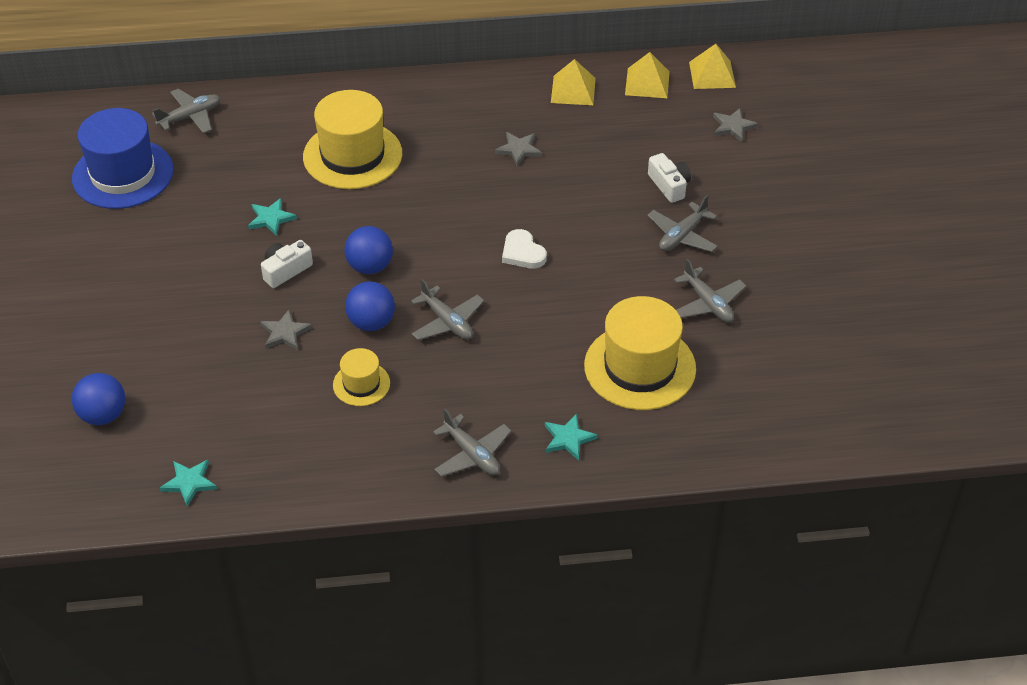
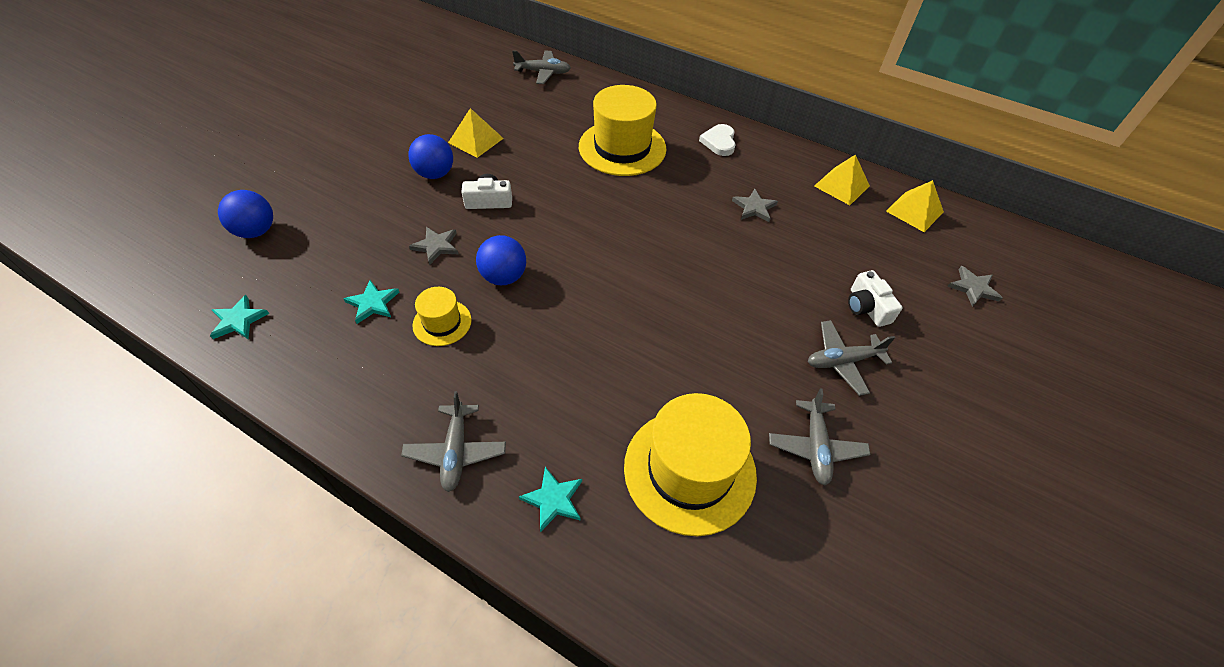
camera: 35 degrees right, 5 degrees up
blue hat [72,108,174,209] -> none
turquoise star [248,198,297,236] -> turquoise star moved to [343,280,399,324]
blue ball [344,226,393,274] -> blue ball moved to [408,134,453,179]
grey plane [411,279,484,340] -> none
white heart [502,229,547,269] -> white heart moved to [699,124,736,156]
white camera [648,153,691,203] -> white camera turned 150 degrees clockwise [848,270,903,327]
yellow pyramid [689,44,736,89] -> yellow pyramid moved to [448,108,504,158]

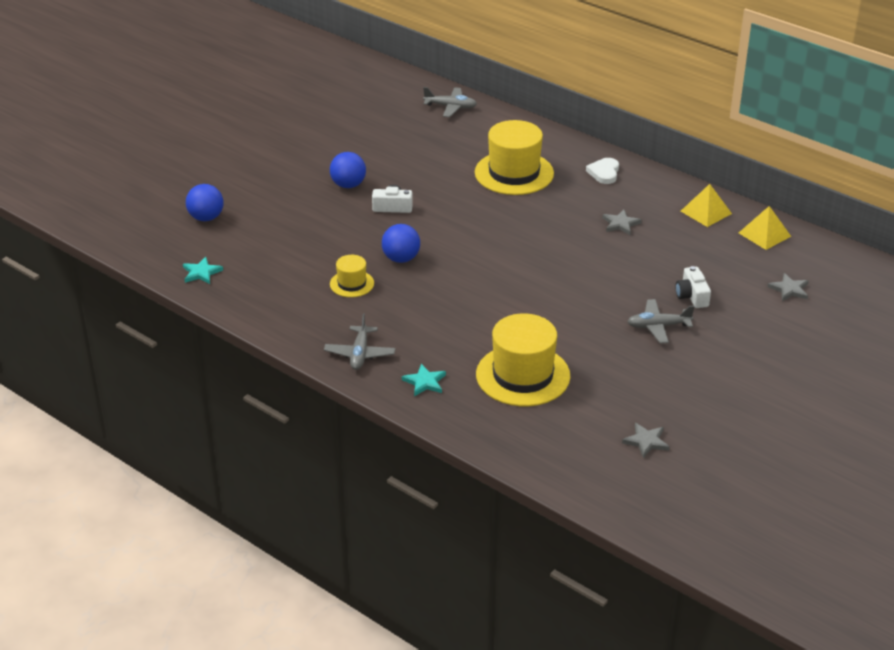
camera: 10 degrees right, 15 degrees down
turquoise star [343,280,399,324] -> none
grey star [409,227,459,265] -> grey star moved to [622,423,670,458]
yellow pyramid [448,108,504,158] -> none
grey plane [769,388,871,486] -> none

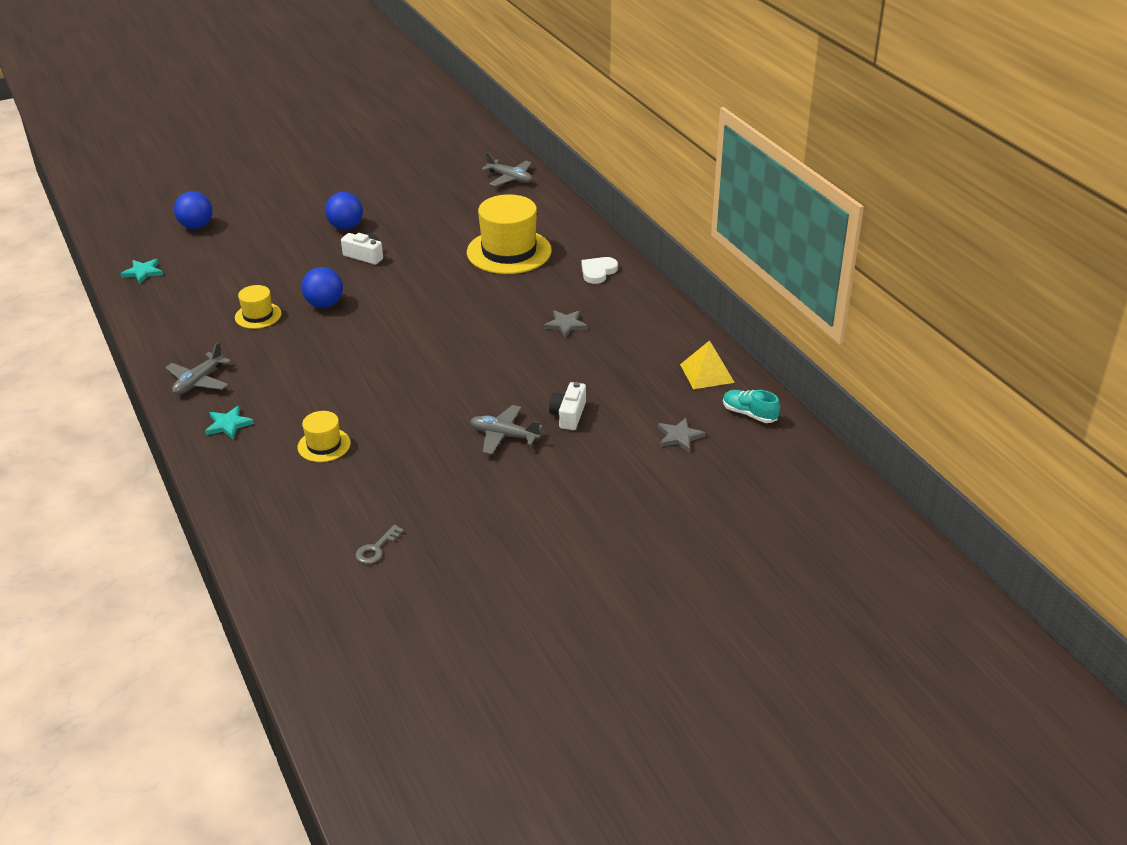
camera: 25 degrees right, 0 degrees up
yellow hat [476,313,570,406] -> yellow hat [298,411,351,462], size x0.51
grey star [622,423,670,458] -> grey key [356,525,404,564]
yellow pyramid [681,184,732,227] -> none
none -> turquoise shoe [723,390,780,423]

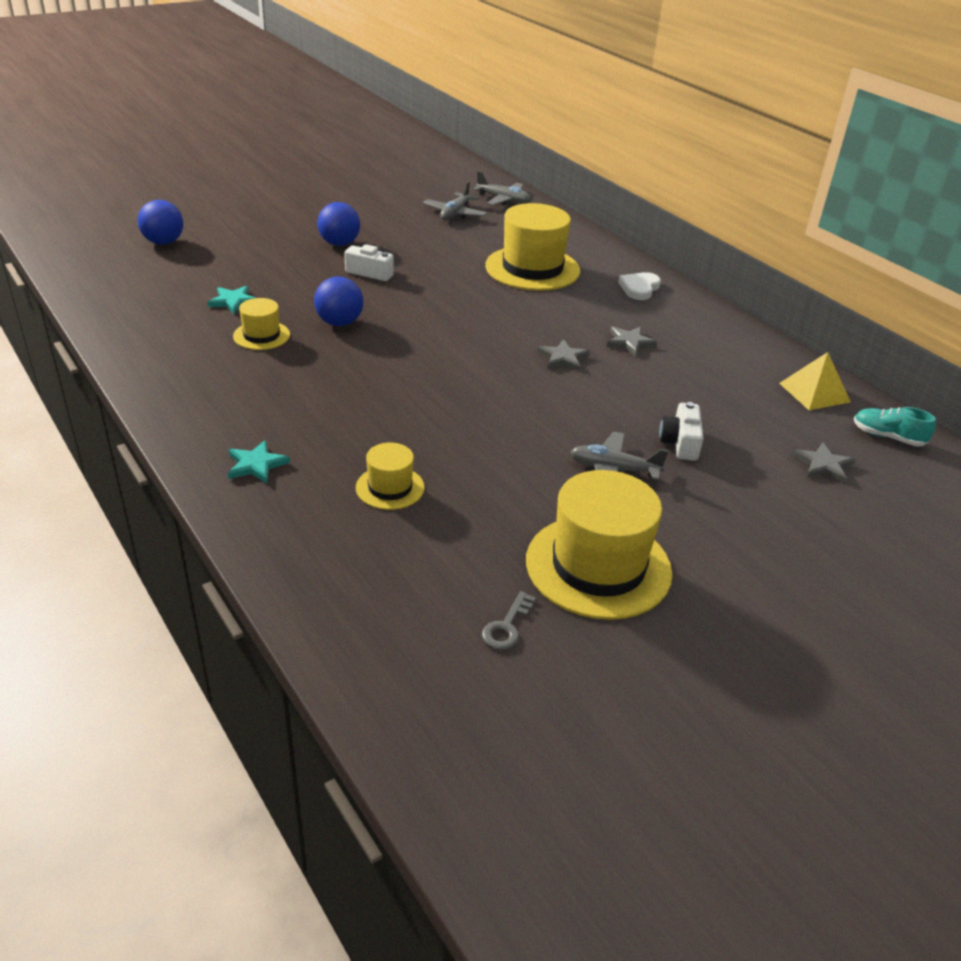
camera: 10 degrees left, 0 degrees up
turquoise star [120,259,163,284] -> turquoise star moved to [207,286,256,314]
grey plane [165,342,231,395] -> grey plane moved to [423,181,487,220]
none -> yellow hat [526,470,672,620]
none -> grey star [537,339,590,371]

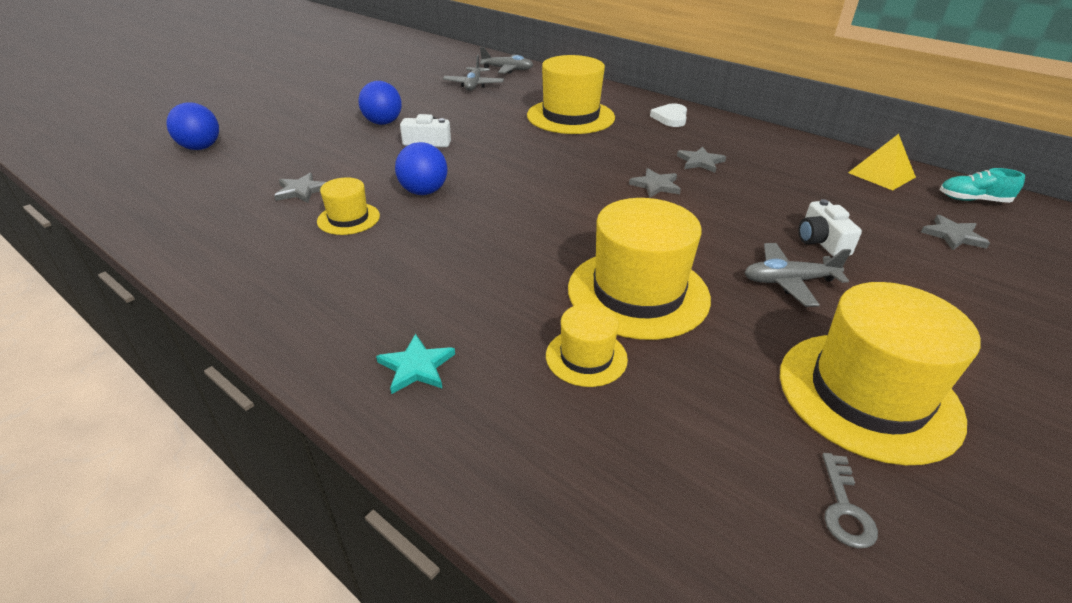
camera: 15 degrees left, 0 degrees up
turquoise star [207,286,256,314] -> grey star [274,173,326,203]
none -> yellow hat [568,198,711,340]

